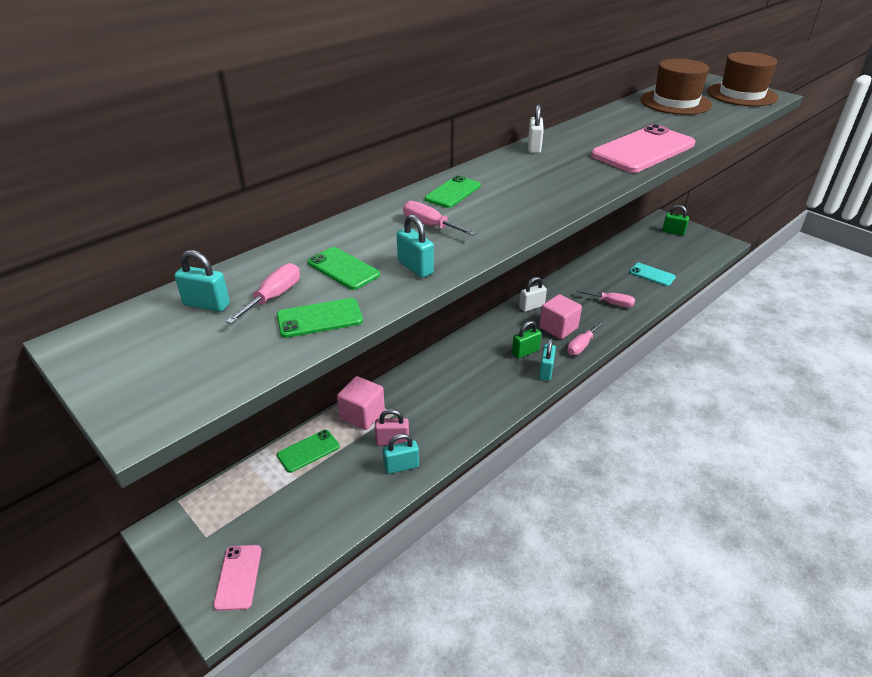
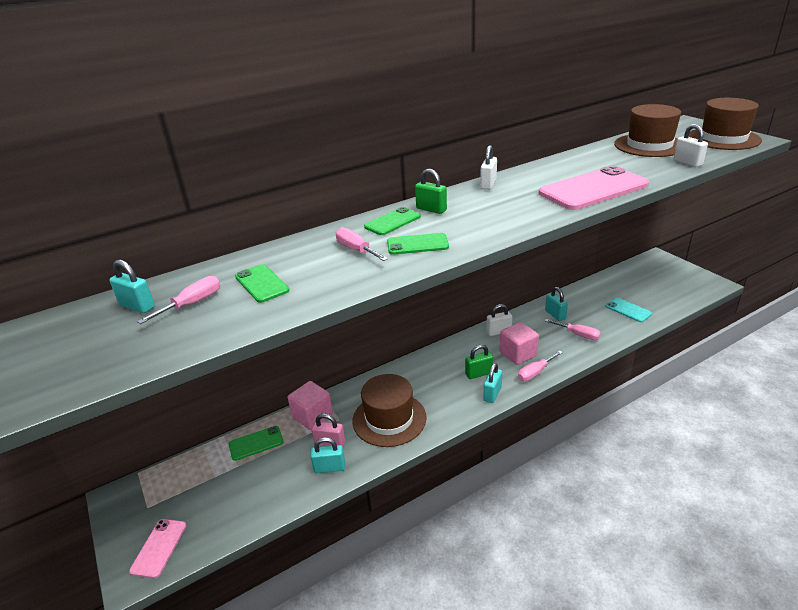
camera: 15 degrees right, 5 degrees down
green phone [277,298,363,338] -> green phone moved to [387,233,449,255]
turquoise padlock [397,214,434,278] -> turquoise padlock moved to [545,287,568,321]
green padlock [662,205,689,236] -> green padlock moved to [415,169,447,214]
none -> brown hat [353,374,427,447]
none -> white padlock [673,124,708,167]

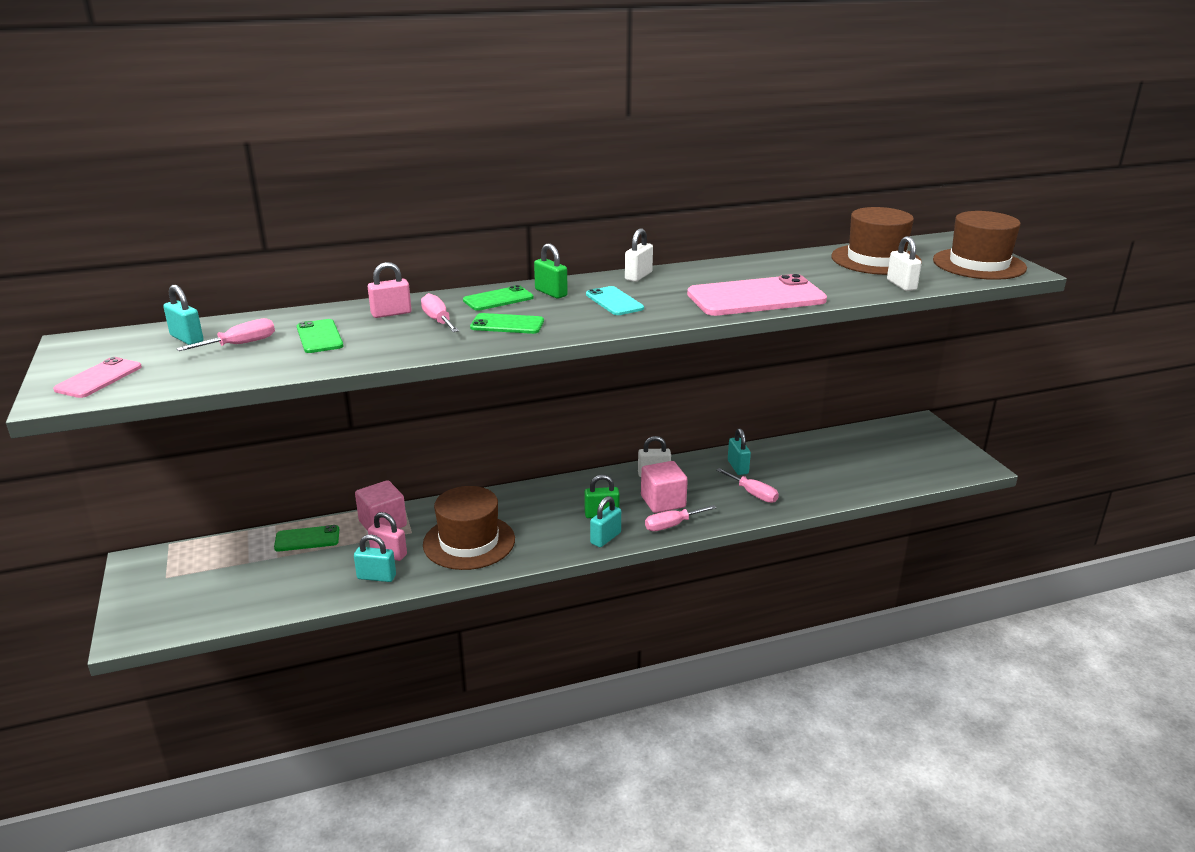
camera: 10 degrees right, 5 degrees down
pink phone [129,519,186,578] -> pink phone moved to [53,357,142,398]
turquoise phone [606,298,652,322] -> turquoise phone moved to [586,286,644,315]
none -> pink padlock [368,262,412,318]

